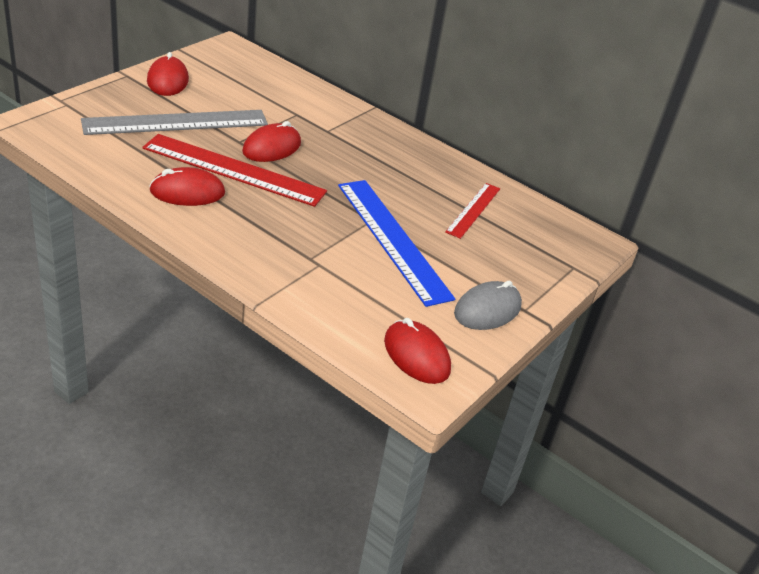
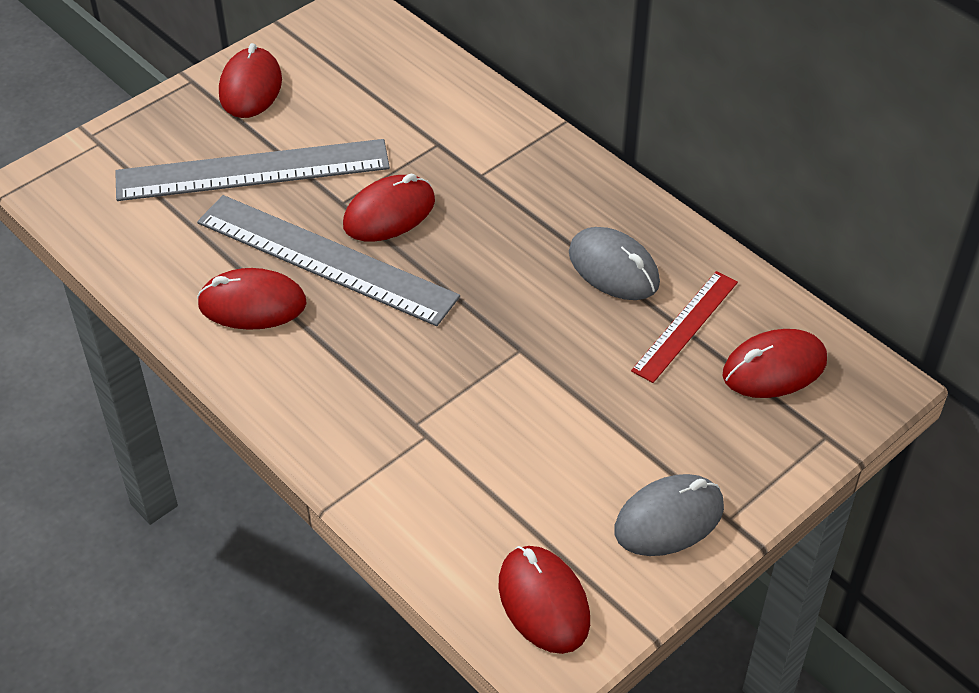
camera: 15 degrees right, 10 degrees up
red ruler [142,134,327,207] -> grey ruler [197,195,460,326]
blue ruler [338,180,455,307] -> none
none -> grey mouse [569,227,660,300]
none -> red mouse [723,329,827,398]

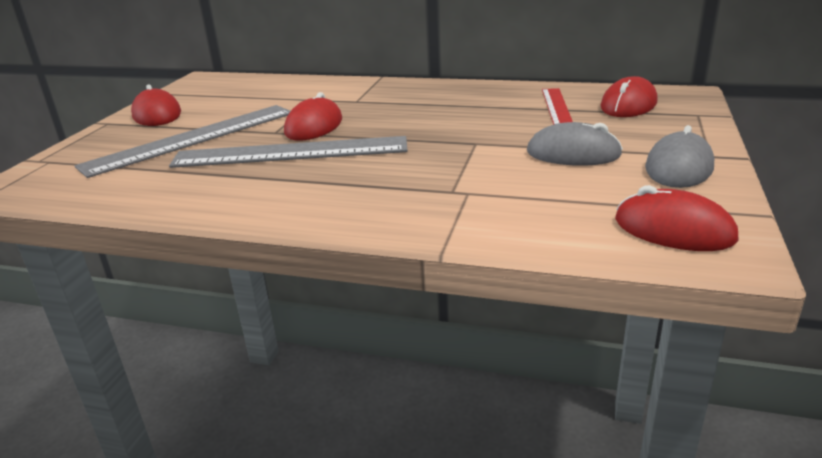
camera: 30 degrees left, 20 degrees down
red mouse [197,268,307,330] -> none
grey mouse [569,227,660,300] -> grey mouse moved to [527,122,623,166]

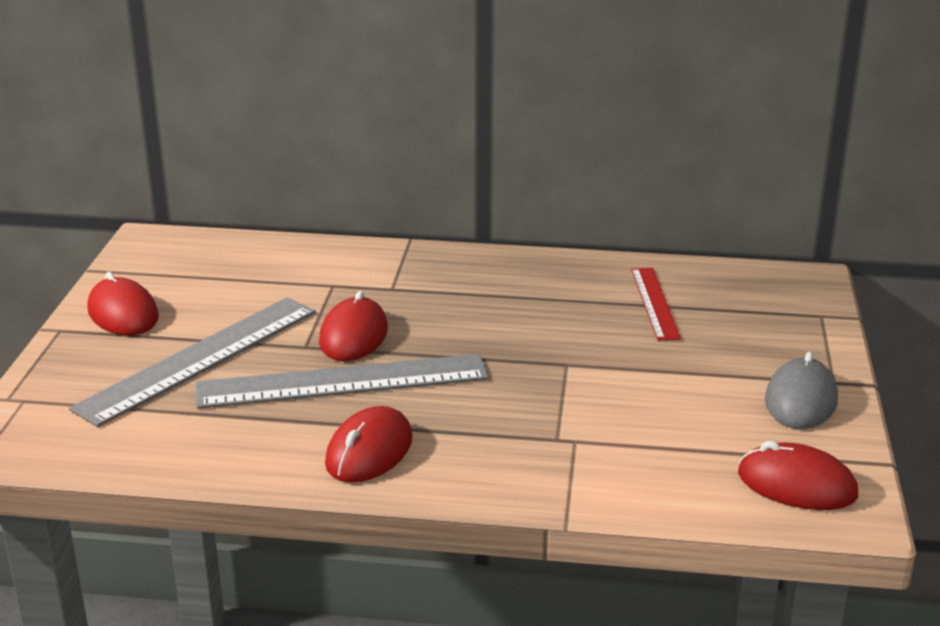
camera: 10 degrees left, 0 degrees up
grey mouse [527,122,623,166] -> none
red mouse [601,76,657,117] -> red mouse moved to [325,406,413,483]

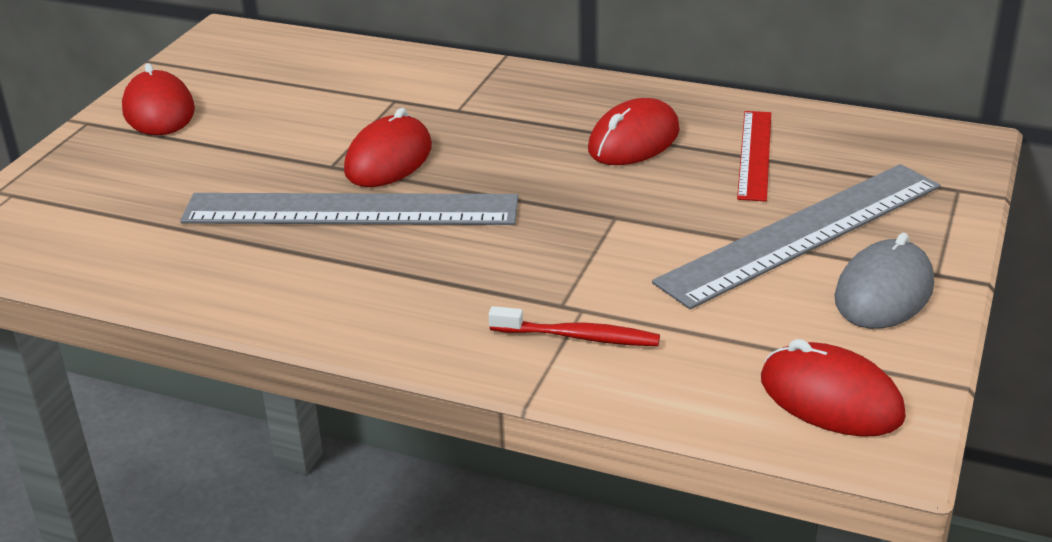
camera: 15 degrees right, 5 degrees up
grey ruler [69,297,316,427] -> grey ruler moved to [652,164,940,309]
red mouse [325,406,413,483] -> red mouse moved to [588,98,680,165]
none -> red toothbrush [489,306,660,346]

